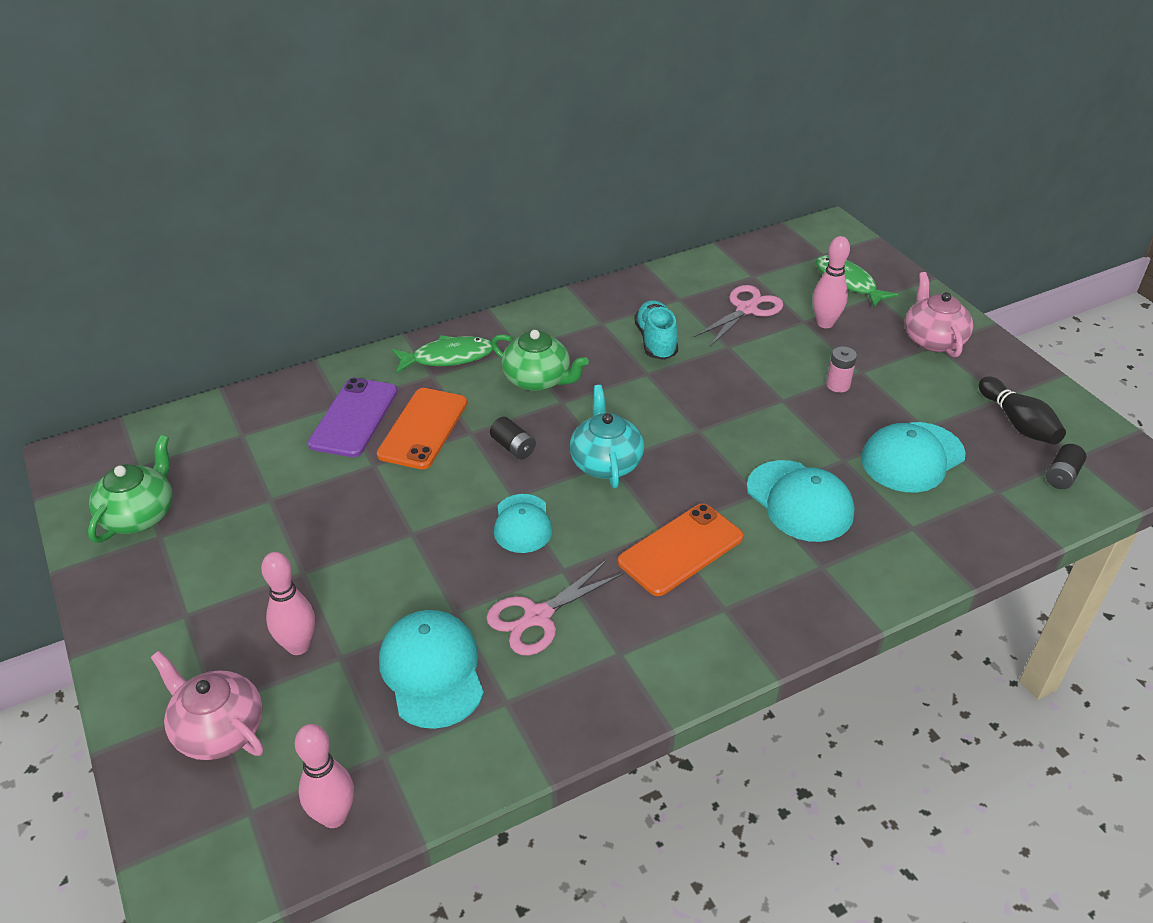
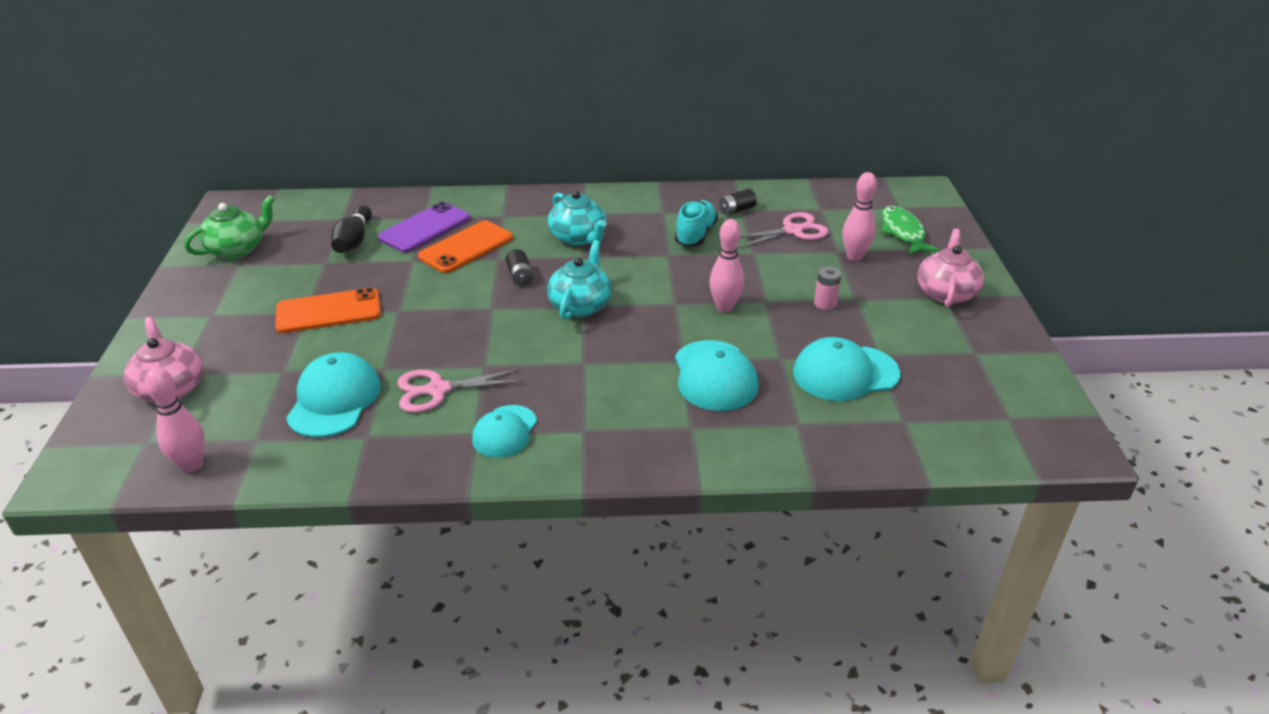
camera: 25 degrees right, 5 degrees down
pink bowling pin [261,552,315,655] -> pink bowling pin moved to [709,219,744,312]
green fish [392,335,493,373] -> none
green teapot [491,330,589,391] -> turquoise teapot [548,191,606,246]
turquoise cap [494,494,552,553] -> turquoise cap moved to [472,405,537,458]
orange phone [618,504,743,596] -> orange phone moved to [275,288,381,333]
black bowling pin [978,377,1066,444] -> black bowling pin moved to [331,205,372,253]
black battery [1046,444,1086,489] -> black battery moved to [719,189,757,215]

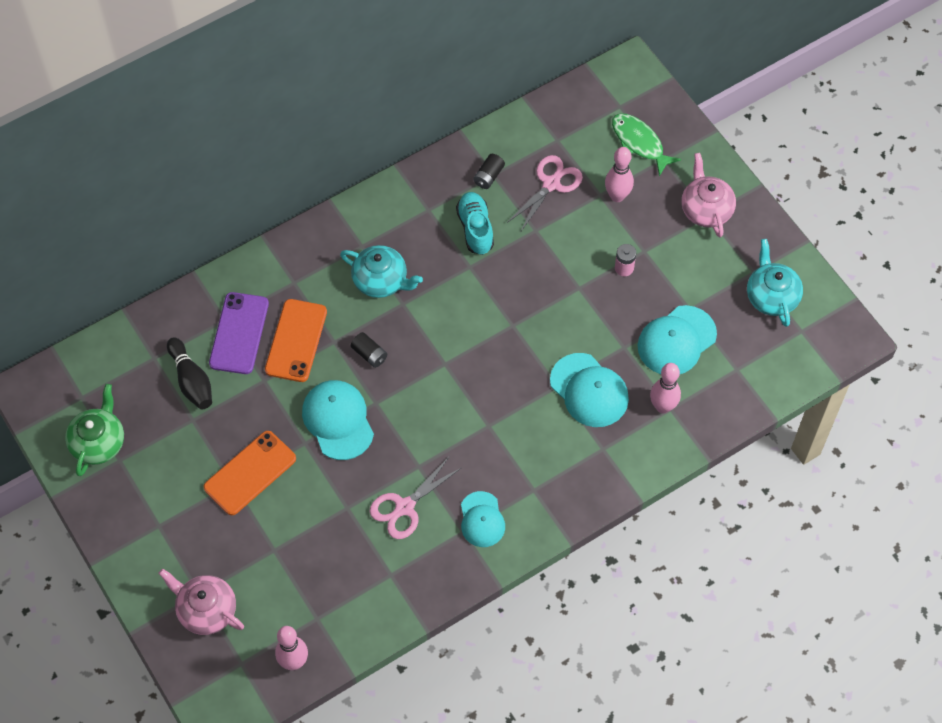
camera: 30 degrees left, 25 degrees up
turquoise cap [286,352,381,437] -> turquoise cap moved to [302,380,374,460]
turquoise teapot [547,240,612,321] -> turquoise teapot moved to [747,239,803,327]
pink bowling pin [709,219,744,312] -> pink bowling pin moved to [650,363,681,413]

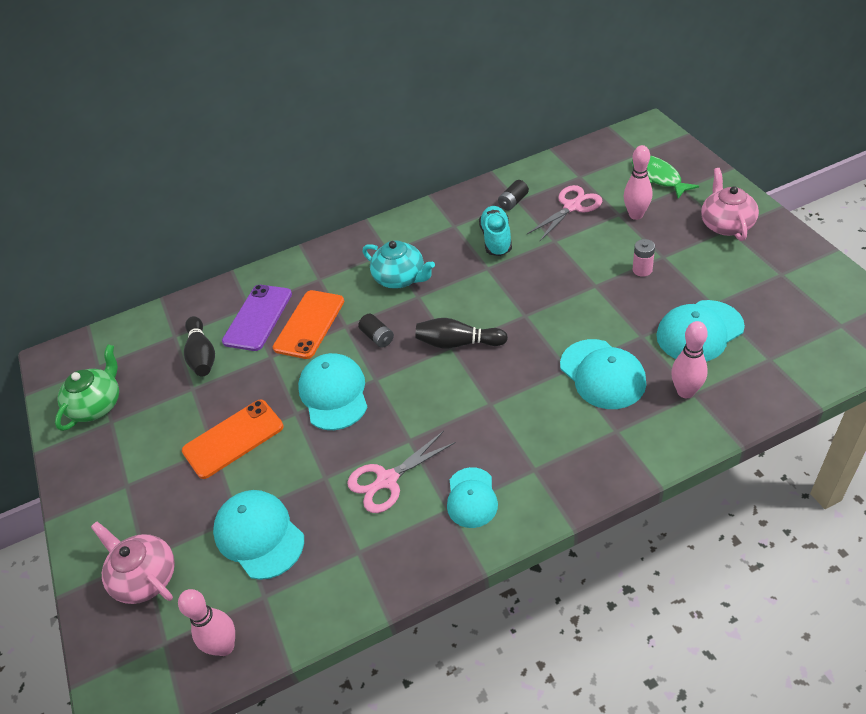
camera: 15 degrees right, 15 degrees down
turquoise teapot [747,239,803,327] -> none
none -> turquoise cap [213,490,304,580]
none -> black bowling pin [415,318,508,349]

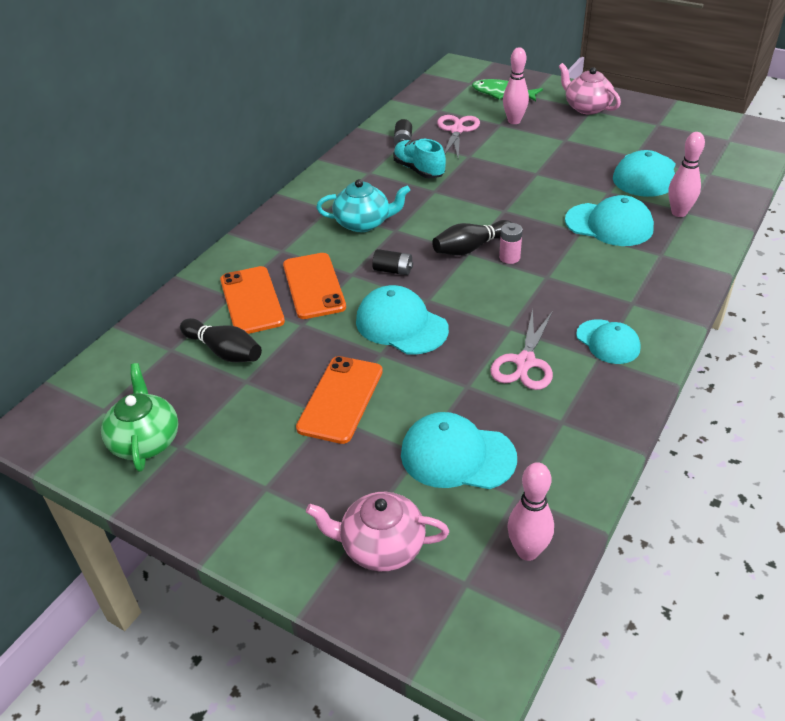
camera: 40 degrees left, 5 degrees down
purple phone [222,285,292,351] -> orange phone [220,266,285,334]
pink battery [632,239,655,277] -> pink battery moved to [499,223,523,264]

